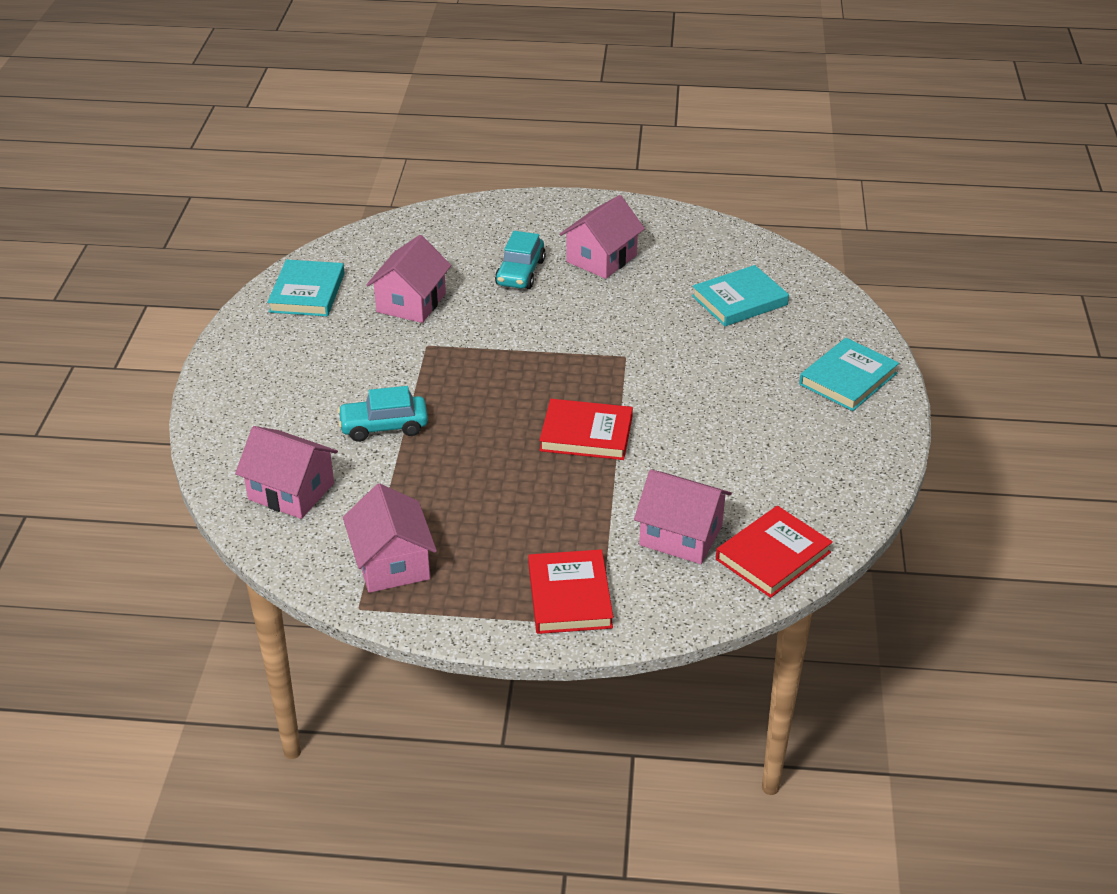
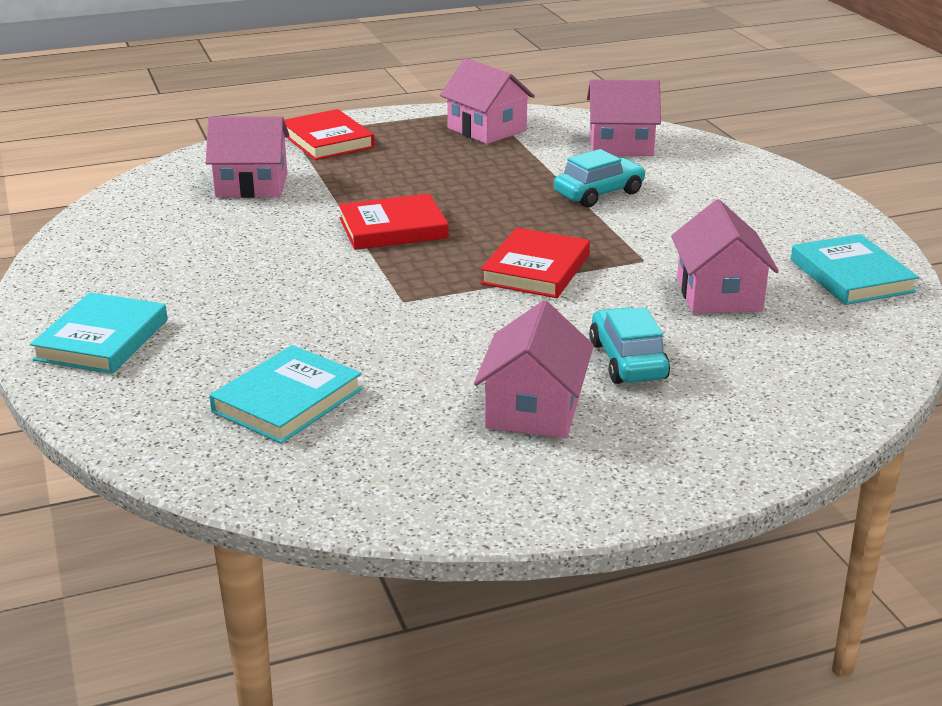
camera: 155 degrees right, 10 degrees down
red book [716,506,833,598] -> red book moved to [481,228,590,298]

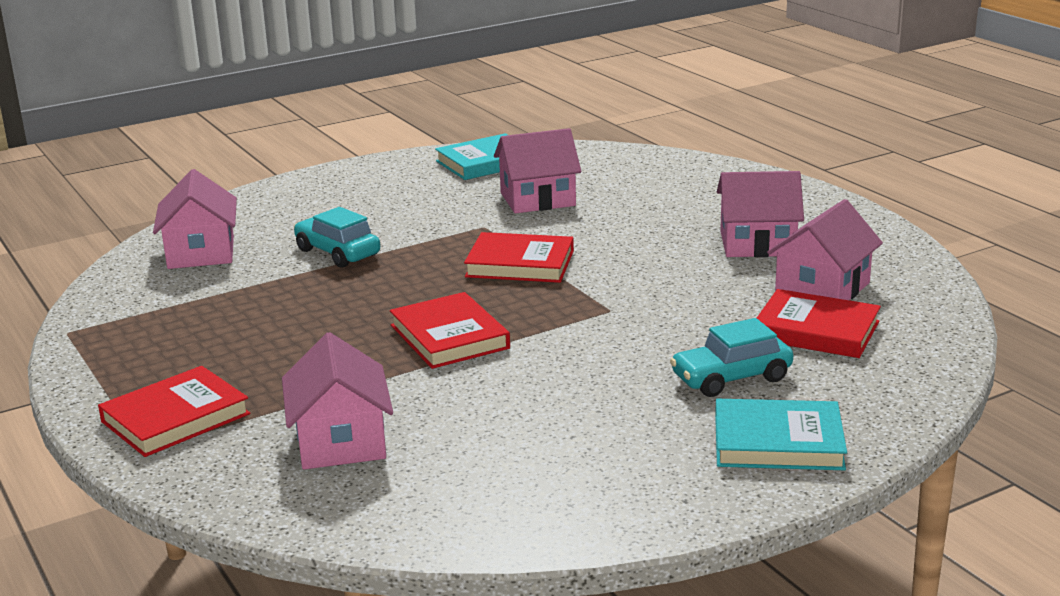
camera: 100 degrees left, 5 degrees down
turquoise book [209,345,362,444] -> red book [757,289,881,358]
pink house [440,58,535,144] -> pink house moved to [767,199,883,300]
turquoise car [589,307,670,384] -> turquoise car moved to [670,318,793,397]

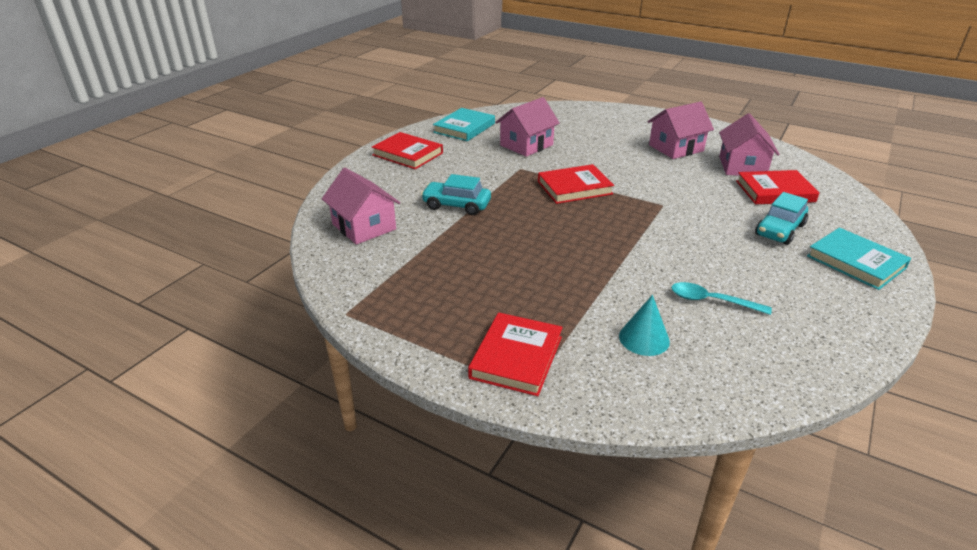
camera: 30 degrees left, 10 degrees up
pink house [282,332,393,469] -> turquoise cone [619,295,670,356]
red book [390,292,510,369] -> red book moved to [372,132,443,169]
turquoise book [715,399,847,470] -> turquoise book turned 75 degrees clockwise [807,228,911,290]
none -> turquoise spoon [671,282,772,315]

